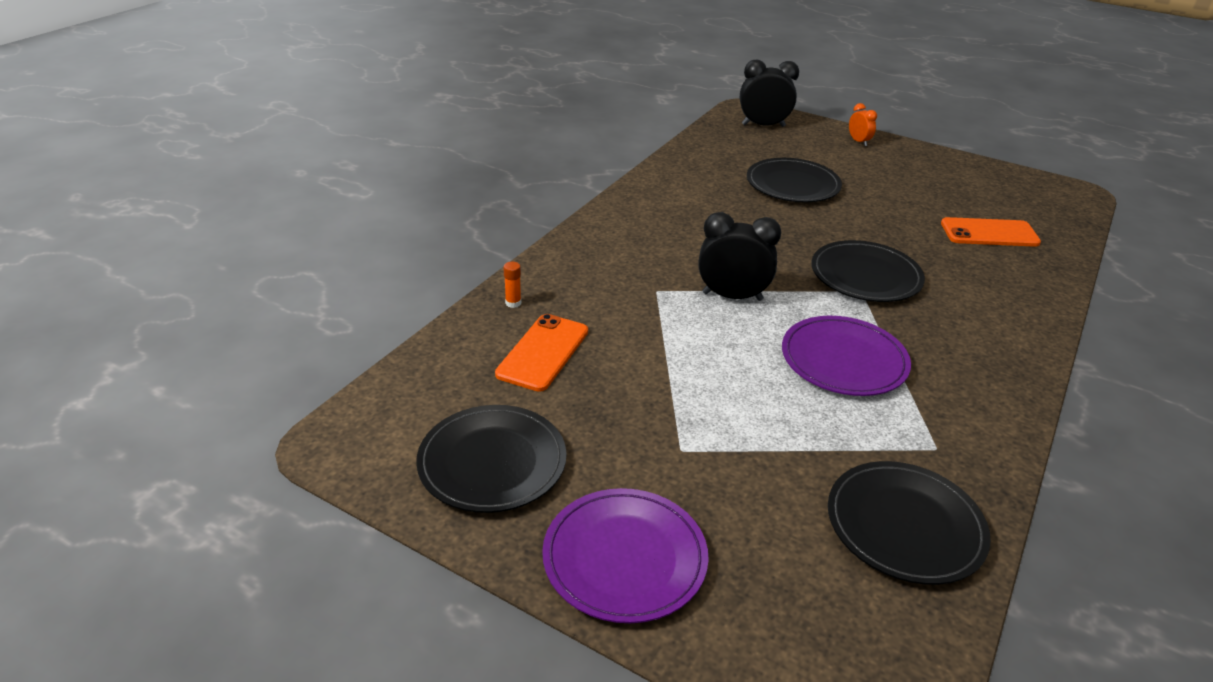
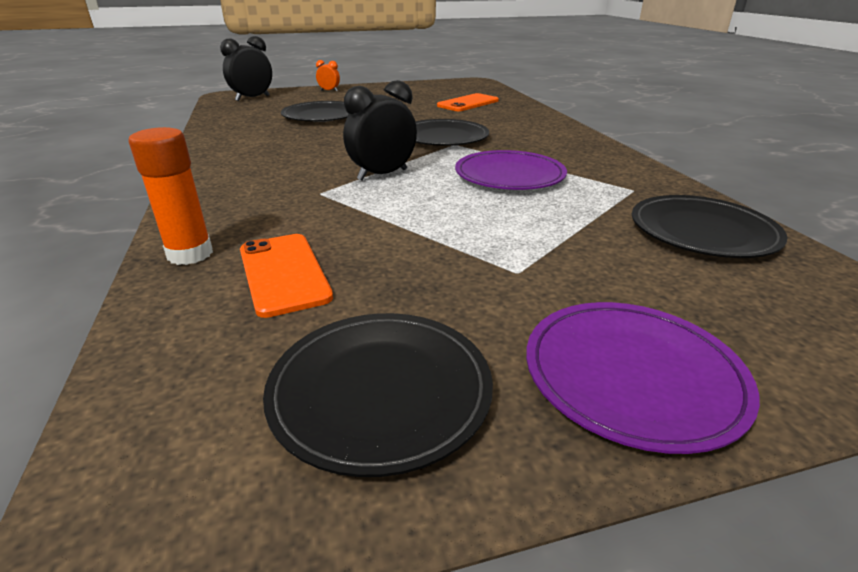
camera: 45 degrees left, 5 degrees down
orange glue stick [503,262,521,308] -> orange glue stick [128,127,213,265], size x2.11

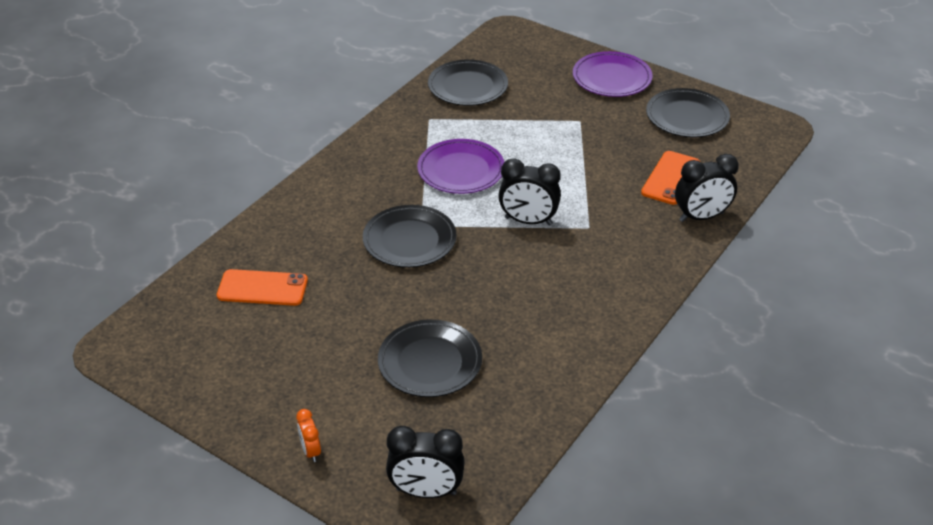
camera: 130 degrees left, 10 degrees up
orange glue stick [128,127,213,265] -> black clock [675,154,739,222]

